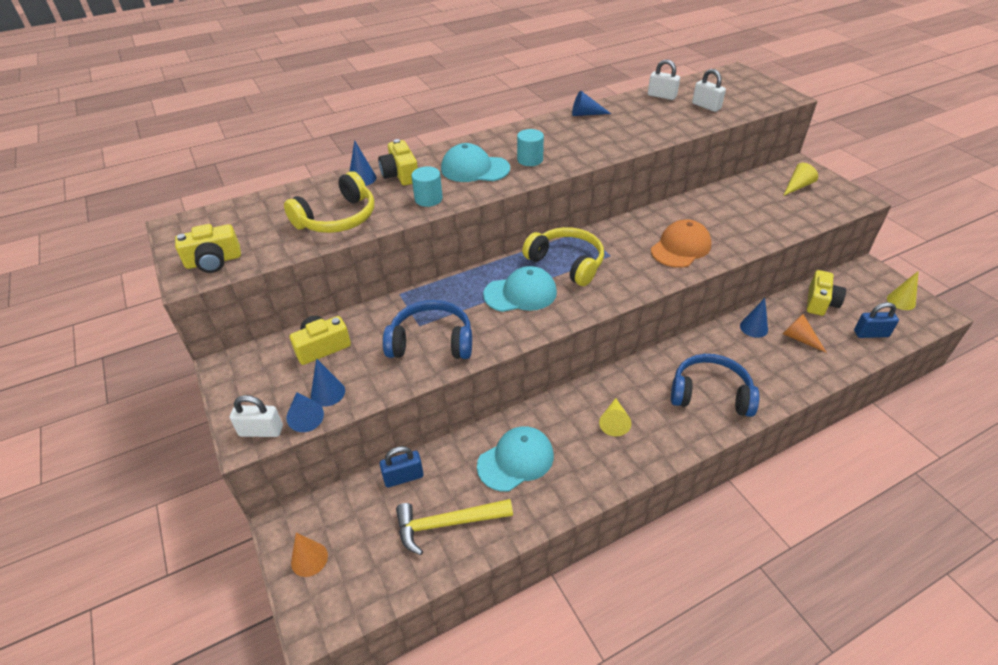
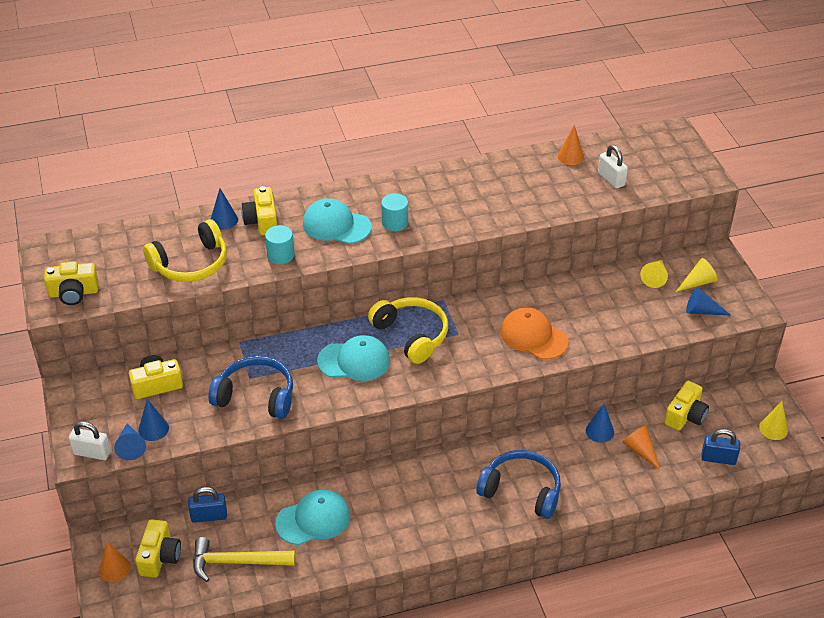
camera: 10 degrees right, 0 degrees up
blue cone [572,91,611,116] -> blue cone moved to [686,287,730,315]
yellow cone [599,398,632,436] -> yellow cone moved to [640,260,668,288]
white padlock [648,59,680,100] -> orange cone [558,125,584,165]
orange cap [651,219,712,268] -> orange cap turned 105 degrees counterclockwise [500,307,569,360]
none -> yellow camera [135,519,181,578]

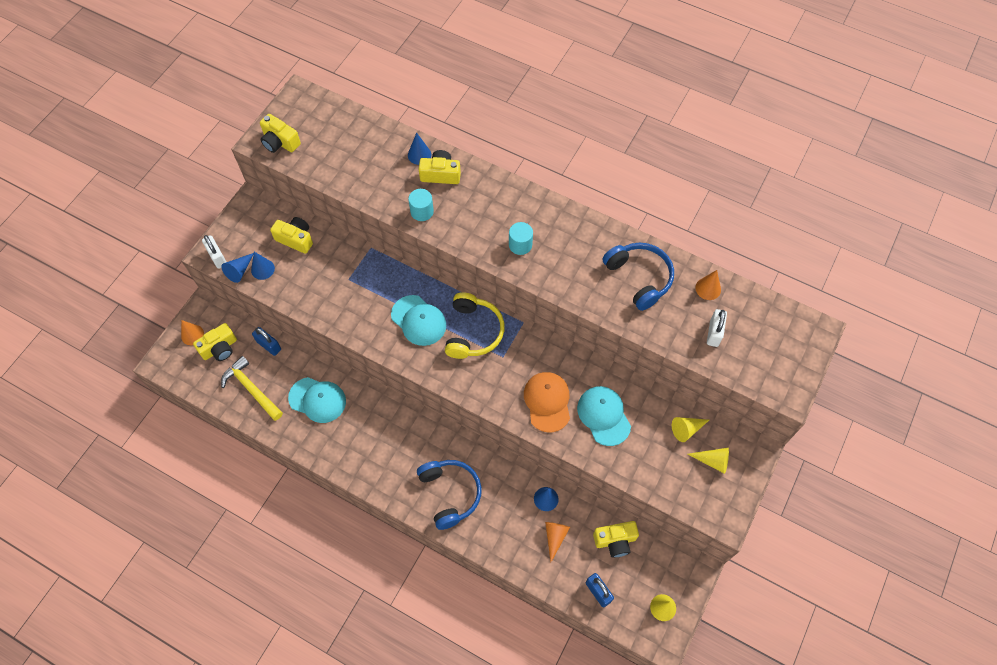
camera: 45 degrees right, 20 degrees up
yellow headphones [143,219,227,282] -> none
blue headphones [209,356,293,419] -> blue headphones moved to [602,243,674,311]
yellow camera [241,186,277,235] -> yellow camera turned 60 degrees clockwise [419,150,461,184]
turquoise cap [303,198,371,244] -> turquoise cap moved to [577,386,631,446]
blue cone [686,287,730,315] -> none

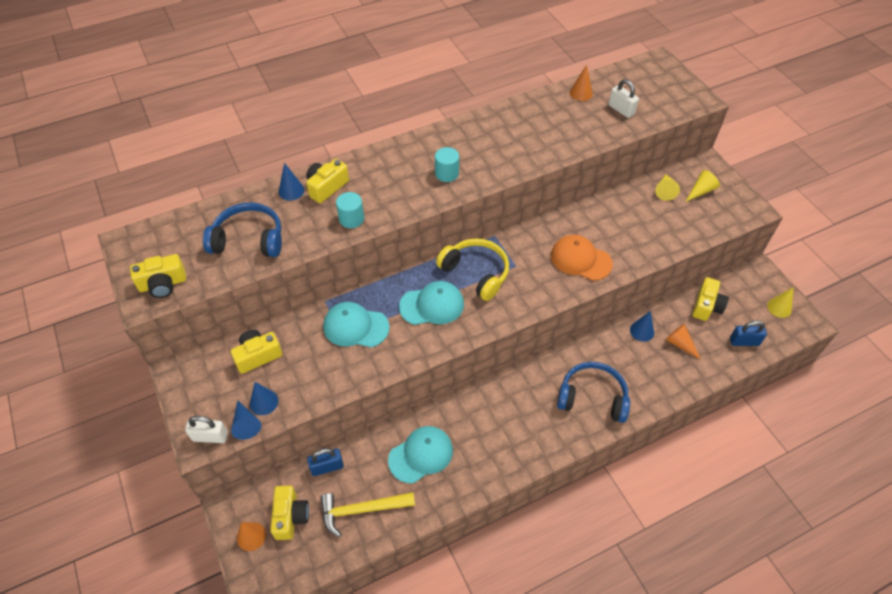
camera: 55 degrees left, 10 degrees down
turquoise cap [577,386,631,446] -> turquoise cap moved to [323,302,390,348]
blue headphones [602,243,674,311] -> blue headphones moved to [203,203,282,257]

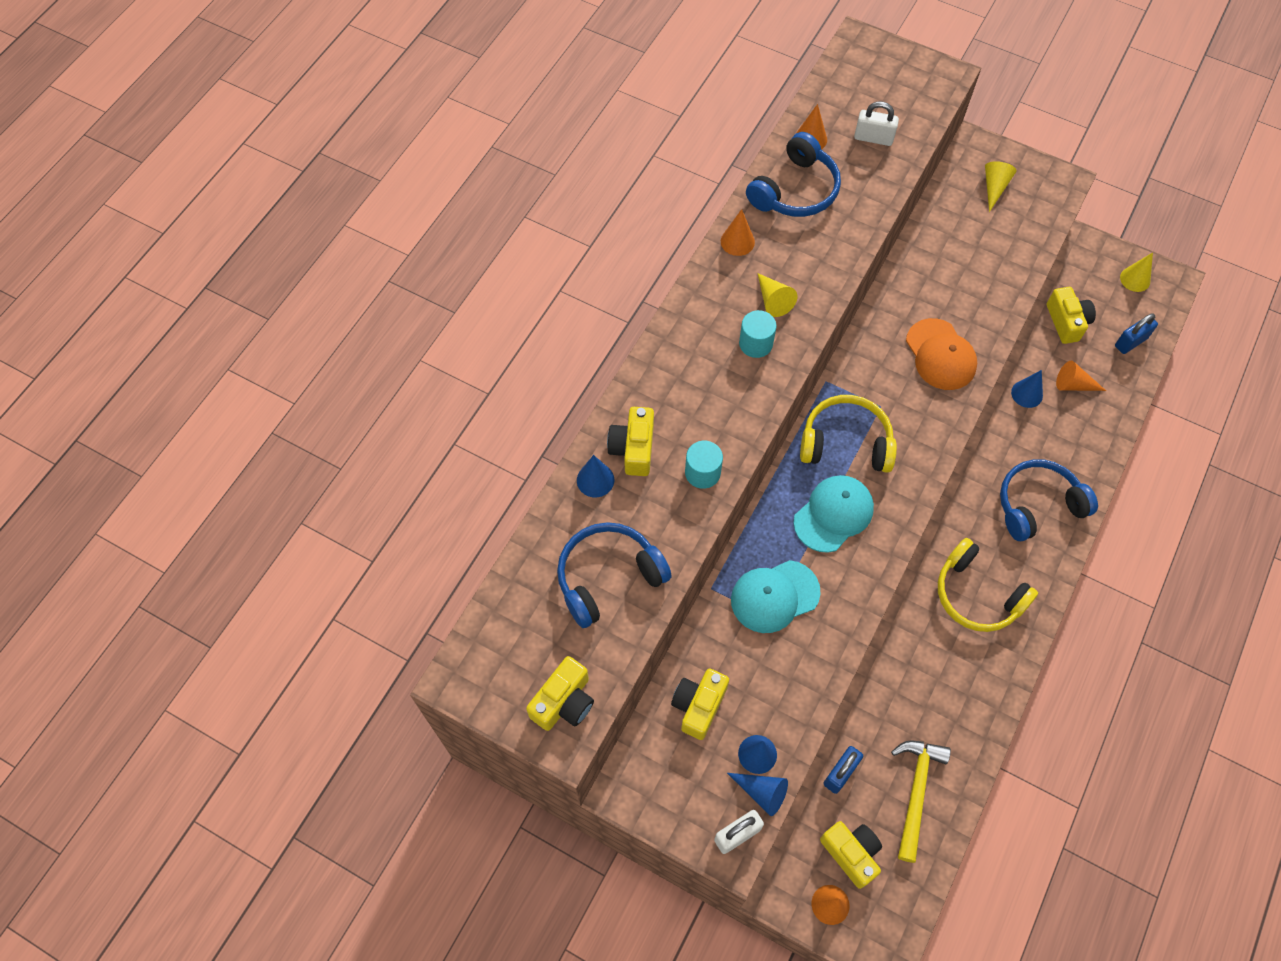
camera: 35 degrees left, 10 degrees up
yellow hammer [321,492,415,537] -> yellow hammer turned 150 degrees clockwise [891,740,951,863]
turquoise cap [388,426,453,483] -> none
orange cap [551,235,613,281] -> orange cap turned 105 degrees counterclockwise [906,318,977,390]
yellow cone [655,174,680,201] -> yellow cone moved to [758,273,797,317]
none -> orange cone [721,209,755,256]
none -> blue headphones [746,132,841,217]
none -> yellow headphones [938,538,1038,632]

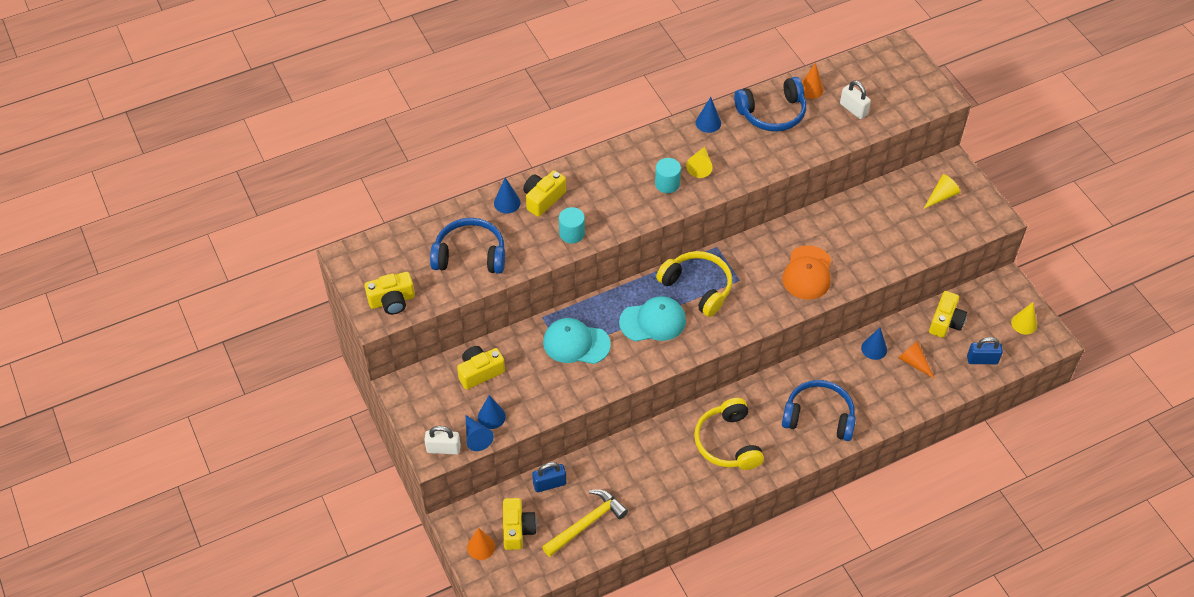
camera: 35 degrees right, 10 degrees down
orange cone [721,209,755,256] -> blue cone [696,97,721,133]

